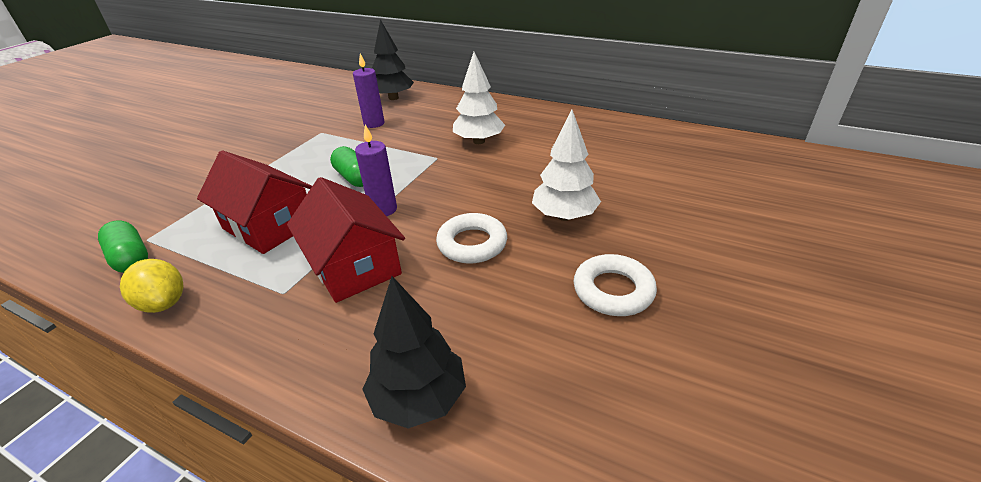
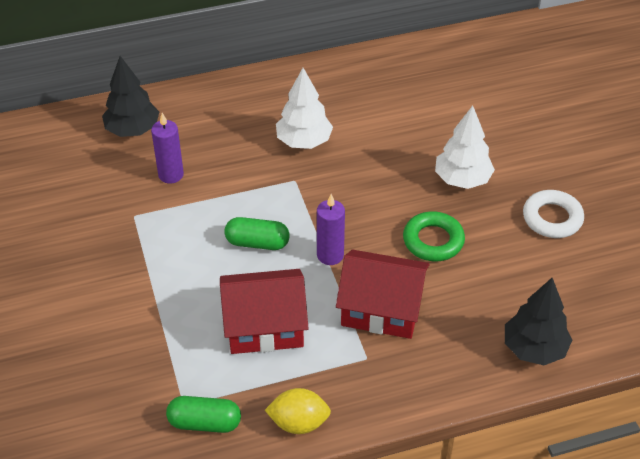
camera: 45 degrees left, 10 degrees up
white ring [436,213,507,264] -> green ring [403,211,465,261]

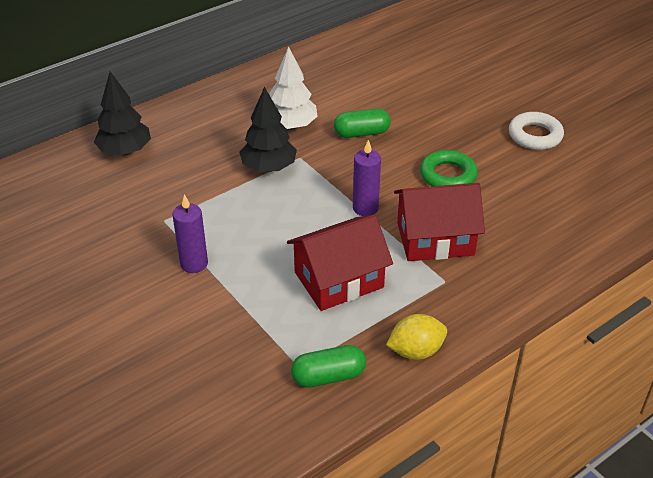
camera: 20 degrees left, 5 degrees down
purple candle [151,113,184,184] -> purple candle moved to [172,194,208,273]
green capsule [224,217,290,250] -> green capsule moved to [334,108,391,138]
white tree [435,106,495,189] -> none
black tree [505,278,572,365] -> black tree moved to [239,87,297,172]

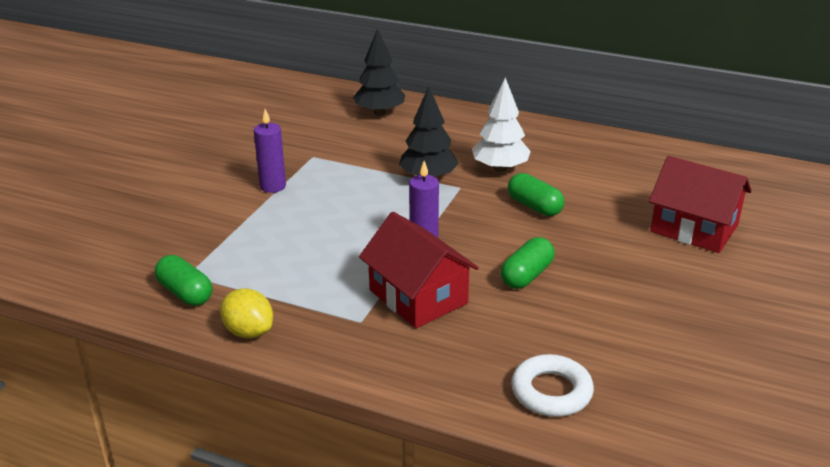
camera: 60 degrees right, 10 degrees down
red house [287,214,393,311] -> red house moved to [649,156,752,253]
green ring [420,150,478,186] -> green capsule [501,237,555,289]
white ring [509,112,564,150] -> white ring moved to [511,354,594,417]

